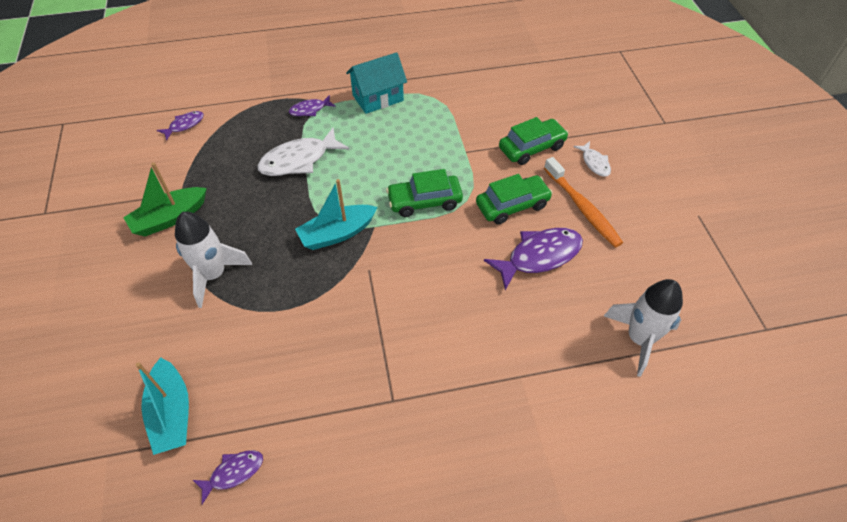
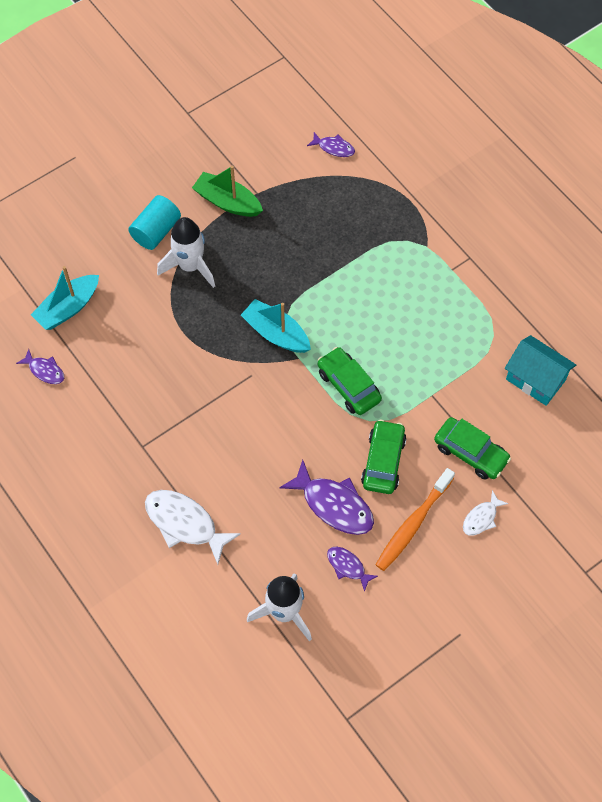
camera: 65 degrees right, 10 degrees up
white fish [257,128,349,176] -> white fish moved to [145,490,241,564]
purple fish [289,95,336,116] -> purple fish moved to [327,547,378,592]
turquoise house [346,52,407,114] -> turquoise house moved to [505,335,576,406]
green car [476,174,553,225] -> green car turned 120 degrees counterclockwise [361,419,407,494]
none -> turquoise cylinder [128,195,181,250]

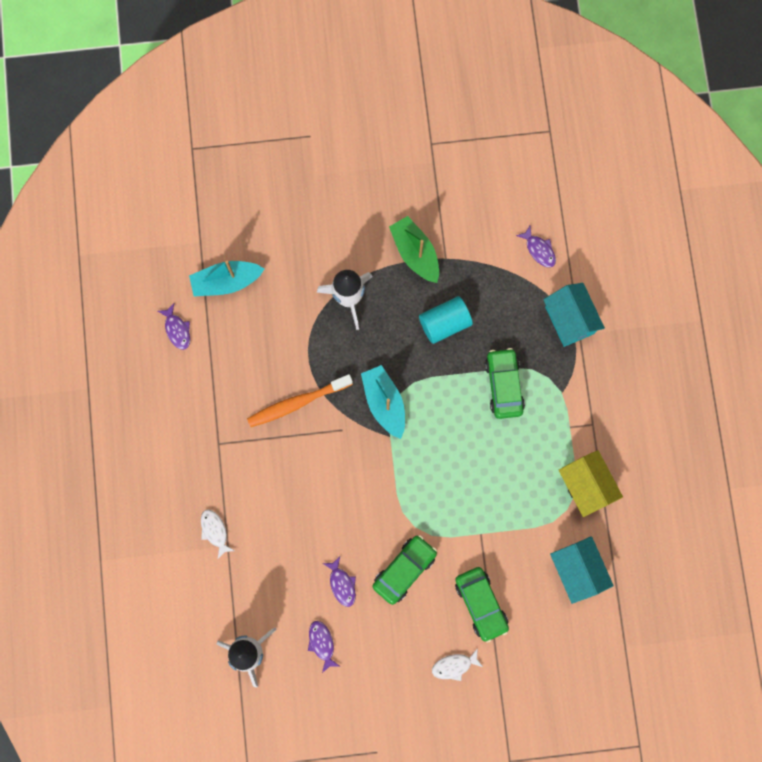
camera: 30 degrees right, 15 degrees up
turquoise cylinder [128,195,181,250] -> turquoise cylinder moved to [419,296,473,344]
white fish [145,490,241,564] -> white fish [201,510,235,560], size x0.54
purple fish [279,460,374,535] -> purple fish [322,556,356,607], size x0.54
green car [318,347,382,415] -> green car moved to [485,348,525,419]
orange toothbrush [375,468,455,571] -> orange toothbrush moved to [247,374,353,427]
none -> turquoise house [543,283,605,347]
none -> yellow house [559,450,623,517]

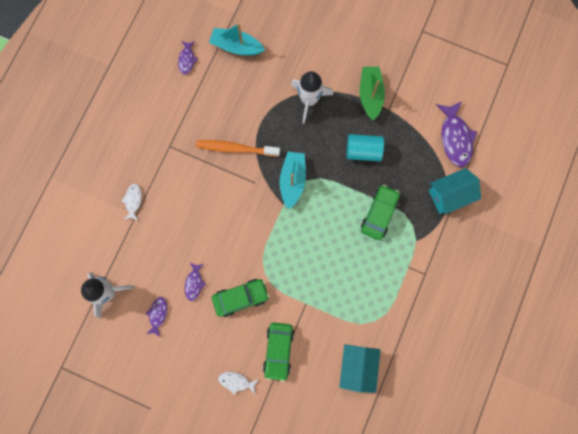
camera: 30 degrees right, 0 degrees up
purple fish [516,226,556,267] -> purple fish [436,101,477,167], size x1.84
turquoise house [543,283,605,347] -> turquoise house turned 60 degrees clockwise [429,168,481,214]
yellow house [559,450,623,517] -> none

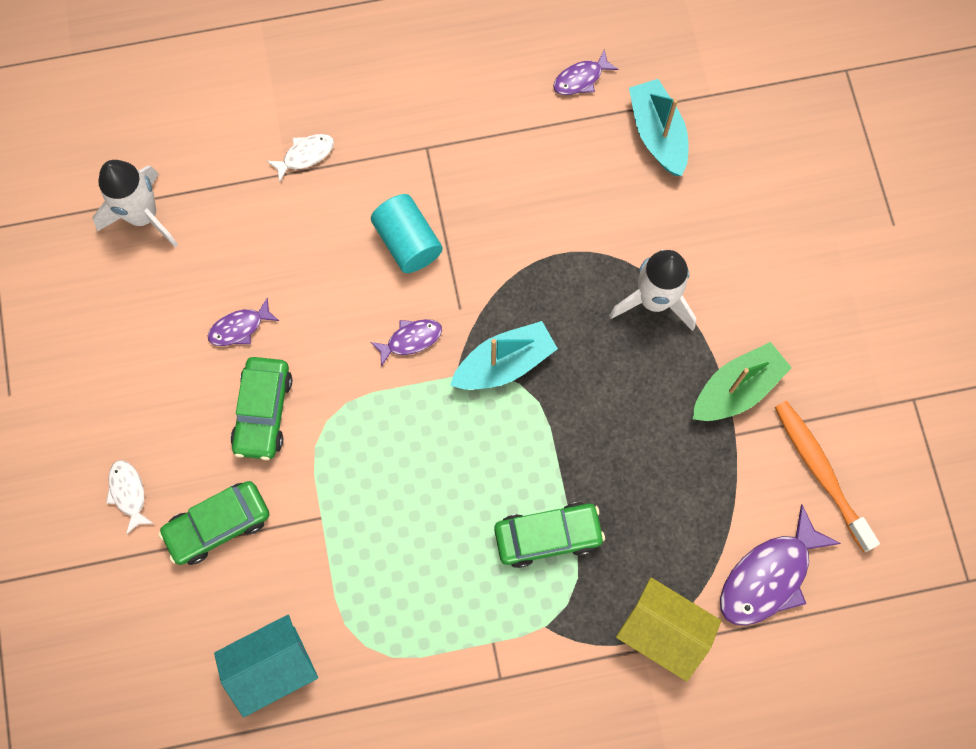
camera: 55 degrees right, 5 degrees down
purple fish [146,297,167,337] -> purple fish moved to [370,319,442,367]
orange toothbrush [196,140,280,157] -> orange toothbrush moved to [775,401,880,552]
green car [212,279,270,317] -> green car turned 60 degrees clockwise [230,357,292,460]
turquoise cylinder [347,134,384,161] -> turquoise cylinder moved to [371,194,443,273]
turquoise house [429,168,481,214] -> yellow house [616,578,721,682]

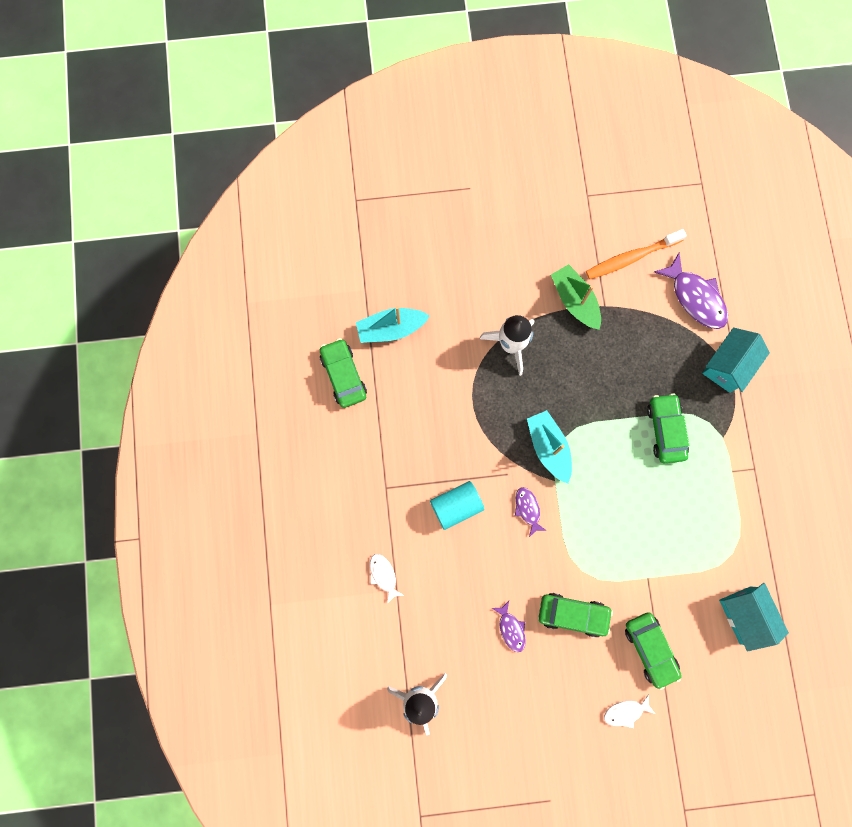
camera: 85 degrees left, 5 degrees up
purple fish [553,50,619,95] -> green car [320,338,367,408]
yellow house [616,578,721,682] -> turquoise house [702,328,770,393]

